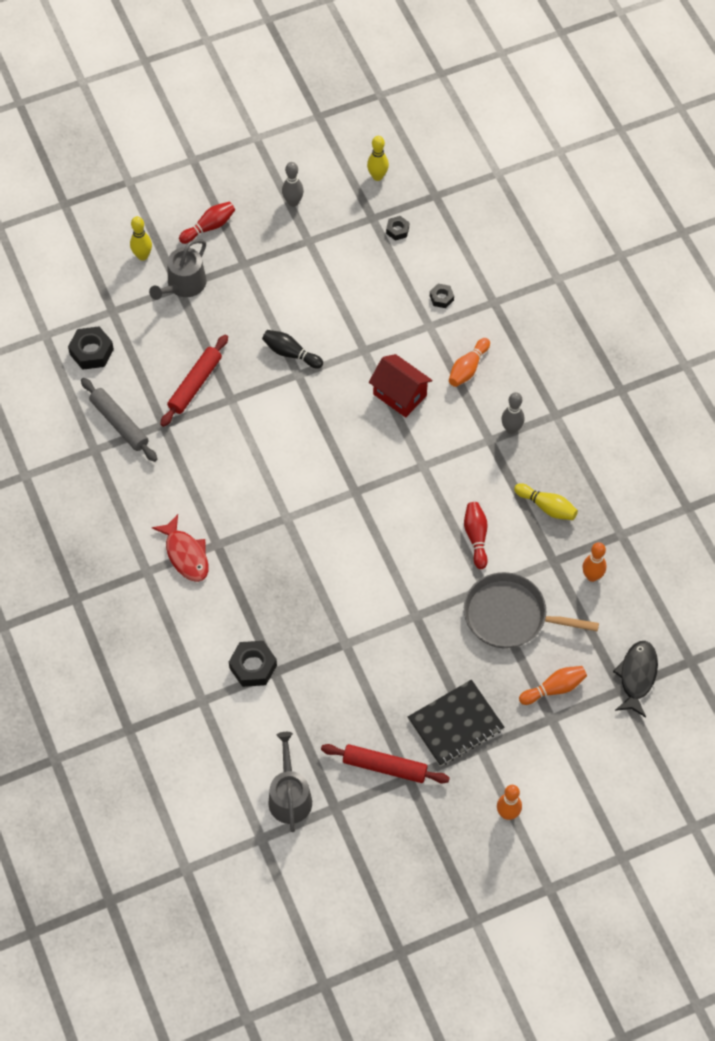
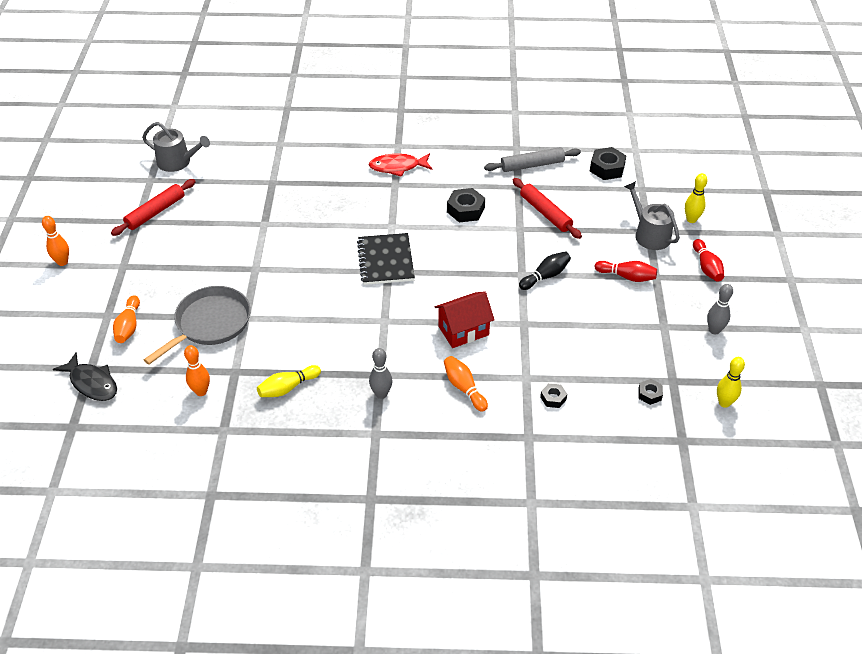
camera: 115 degrees right, 15 degrees down
black nut [229,641,277,687] -> black nut moved to [447,188,485,222]
black notebook [408,680,504,766] -> black notebook moved to [357,233,415,285]
red bowling pin [464,502,488,569] -> red bowling pin moved to [595,261,657,282]

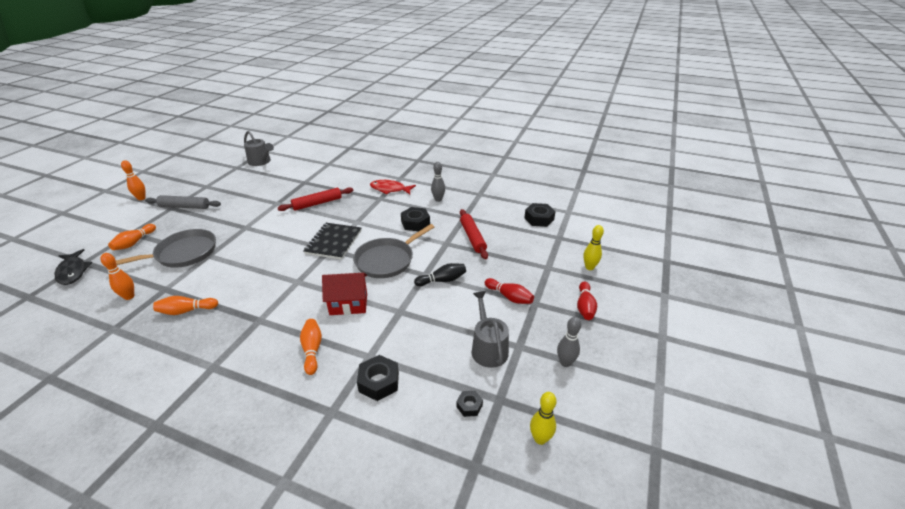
camera: 20 degrees right, 10 degrees down
red rolling pin [111,179,196,236] -> red rolling pin moved to [278,187,353,211]
yellow bowling pin [257,365,321,397] -> orange bowling pin [153,296,218,315]
grey bowling pin [369,348,393,399] -> grey bowling pin moved to [431,162,445,202]
grey rolling pin [484,147,581,172] -> grey rolling pin moved to [145,195,221,209]
black nut [540,383,567,408] -> black nut [357,355,399,401], size x1.74
grey watering can [624,181,680,250] -> grey watering can moved to [472,291,509,368]
none -> grey pan [353,224,434,278]

